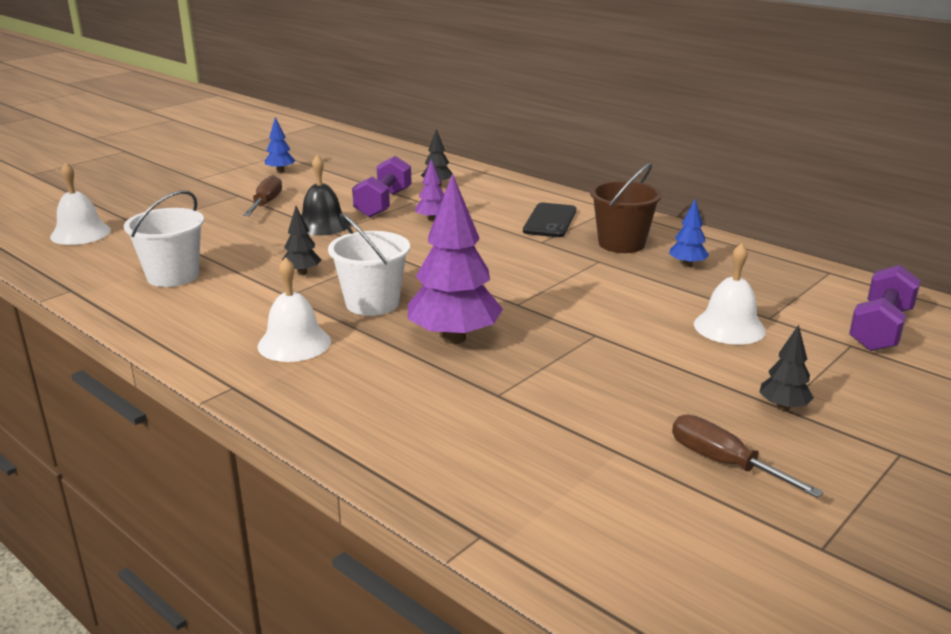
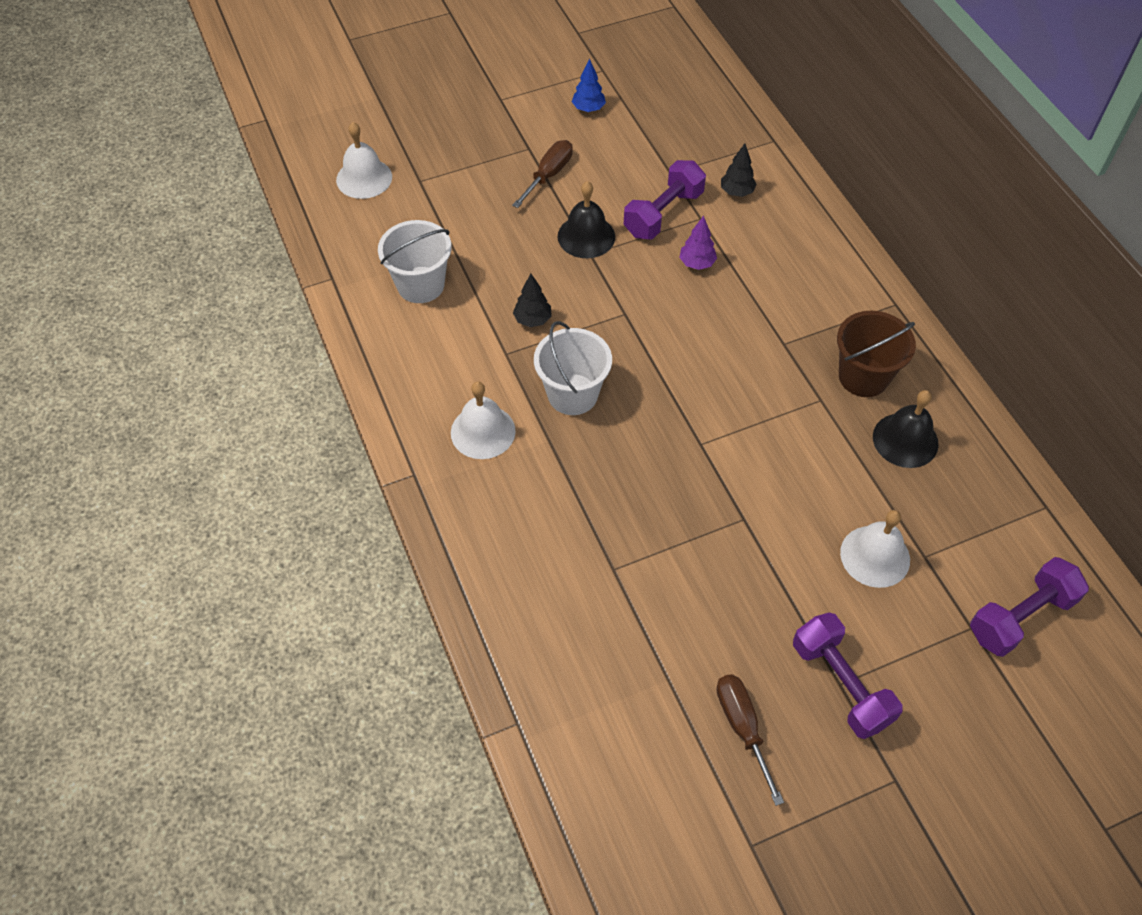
camera: 25 degrees right, 30 degrees up
purple tree [408,173,503,344] -> none
black phone [523,203,576,237] -> none
blue tree [669,199,709,267] -> black bell [873,390,939,468]
black tree [759,325,814,411] -> purple dumbbell [793,613,903,739]

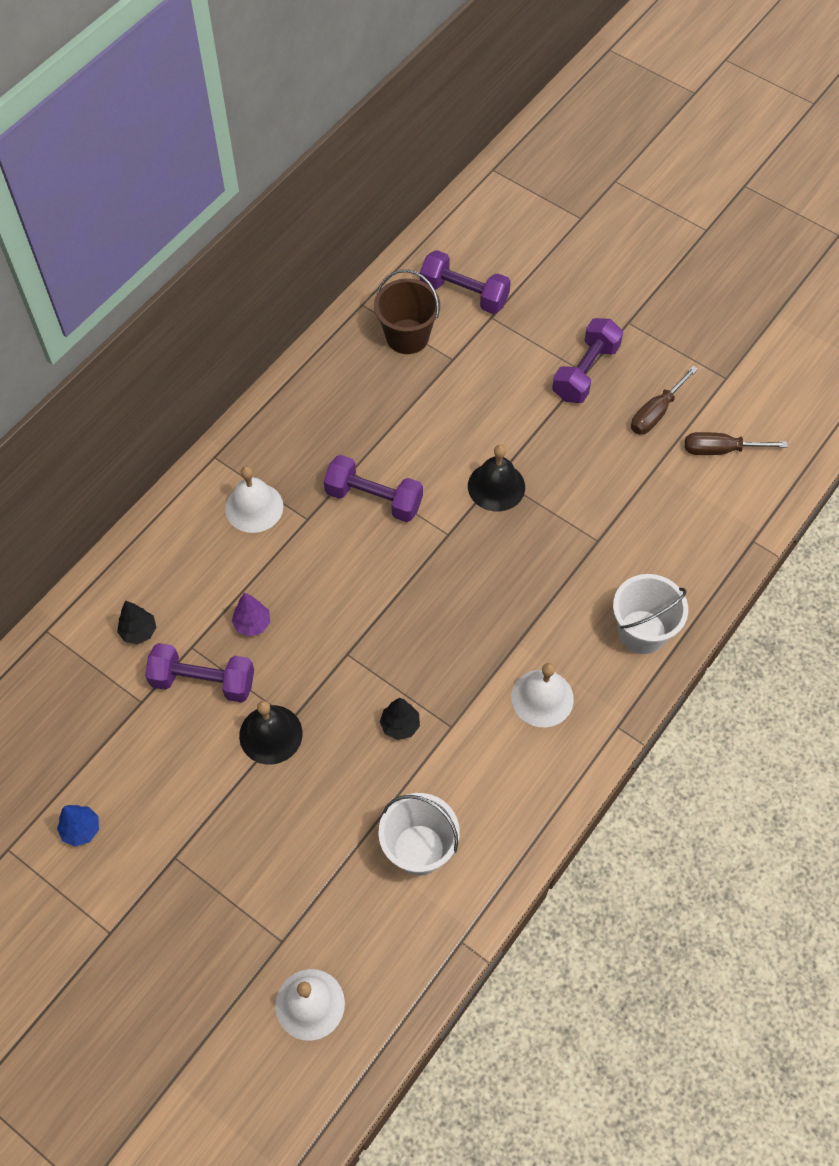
camera: 120 degrees left, 5 degrees up
brown screwdriver [512,140,573,208] -> brown screwdriver moved to [685,432,788,455]
white bucket [534,321,612,415] -> white bucket moved to [613,574,688,654]
brown bucket [837,311,916,397] -> brown bucket moved to [374,269,440,354]
white bell [840,510,910,588] -> white bell moved to [225,466,283,533]
black bell [873,390,939,468] -> black bell moved to [468,445,525,512]
none -> purple dumbbell [324,455,423,522]

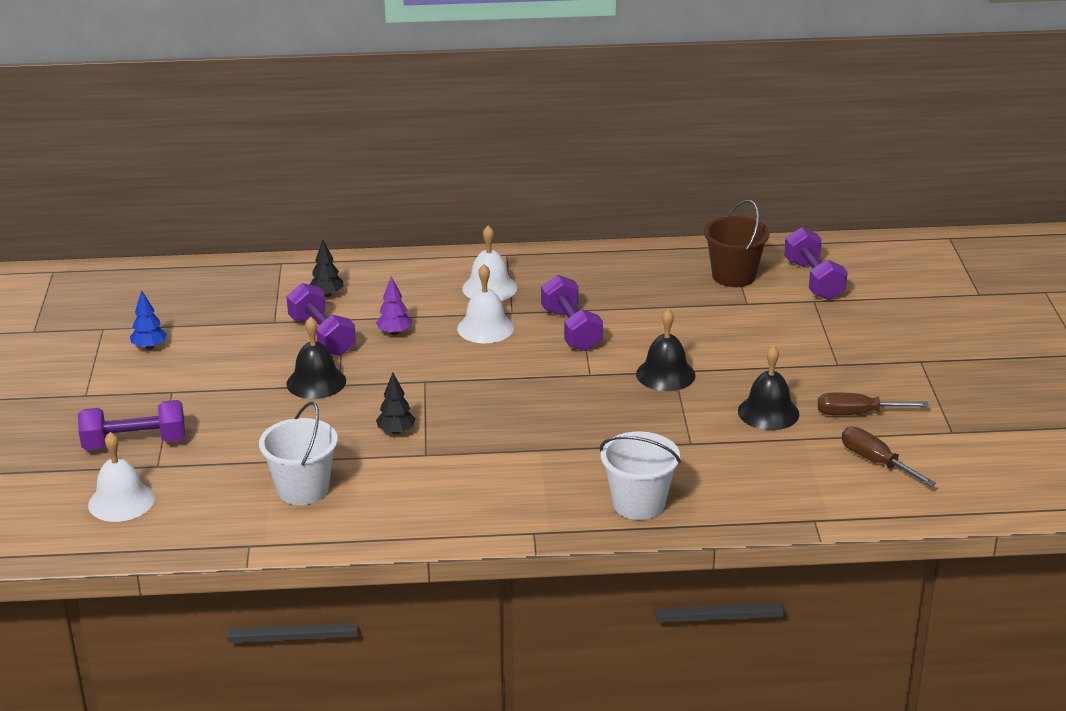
camera: 50 degrees right, 30 degrees down
white bell [511,663,574,727] -> white bell moved to [457,264,514,343]
purple dumbbell [552,318,623,403] -> purple dumbbell moved to [78,400,185,450]
none -> black bell [738,345,799,430]

